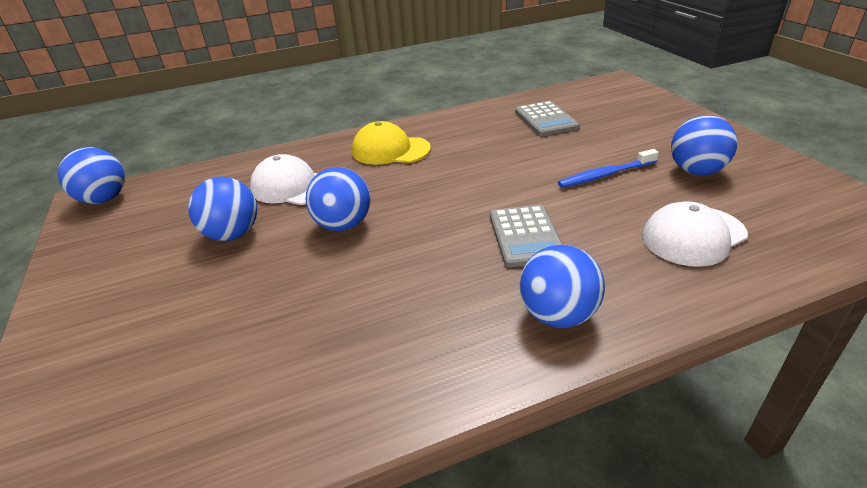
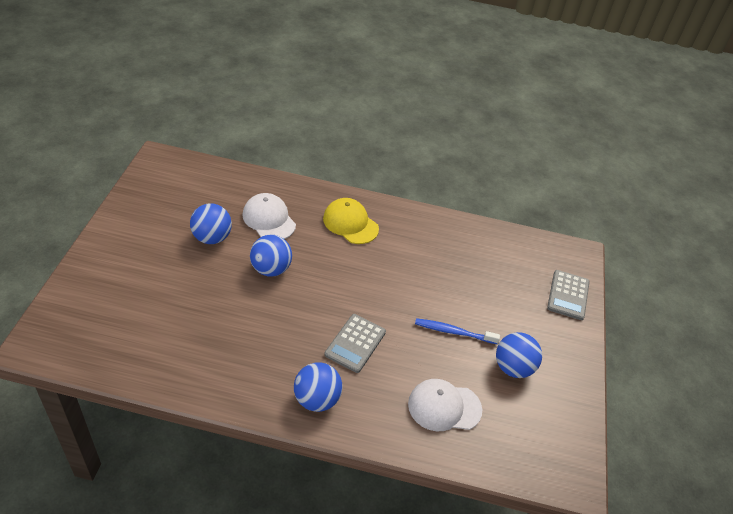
camera: 25 degrees right, 10 degrees up
blue ball [58,147,125,204] -> none
grey calculator [515,101,580,136] -> grey calculator moved to [547,270,590,320]

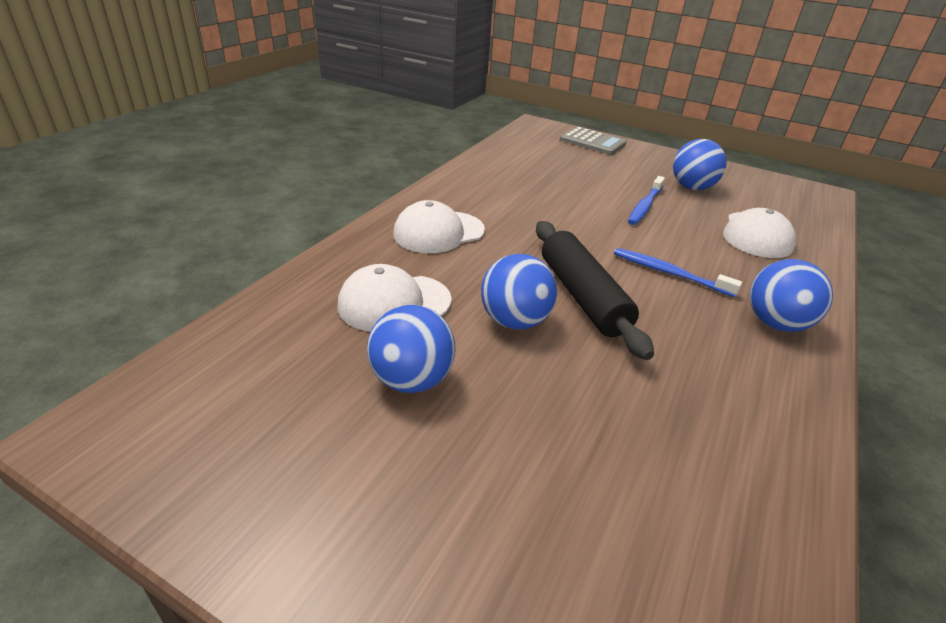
camera: 70 degrees left, 10 degrees down
yellow cap [323,198,379,244] -> white cap [393,200,485,253]
grey calculator [324,314,386,373] -> blue toothbrush [614,248,742,297]
none -> black rolling pin [536,221,654,360]

